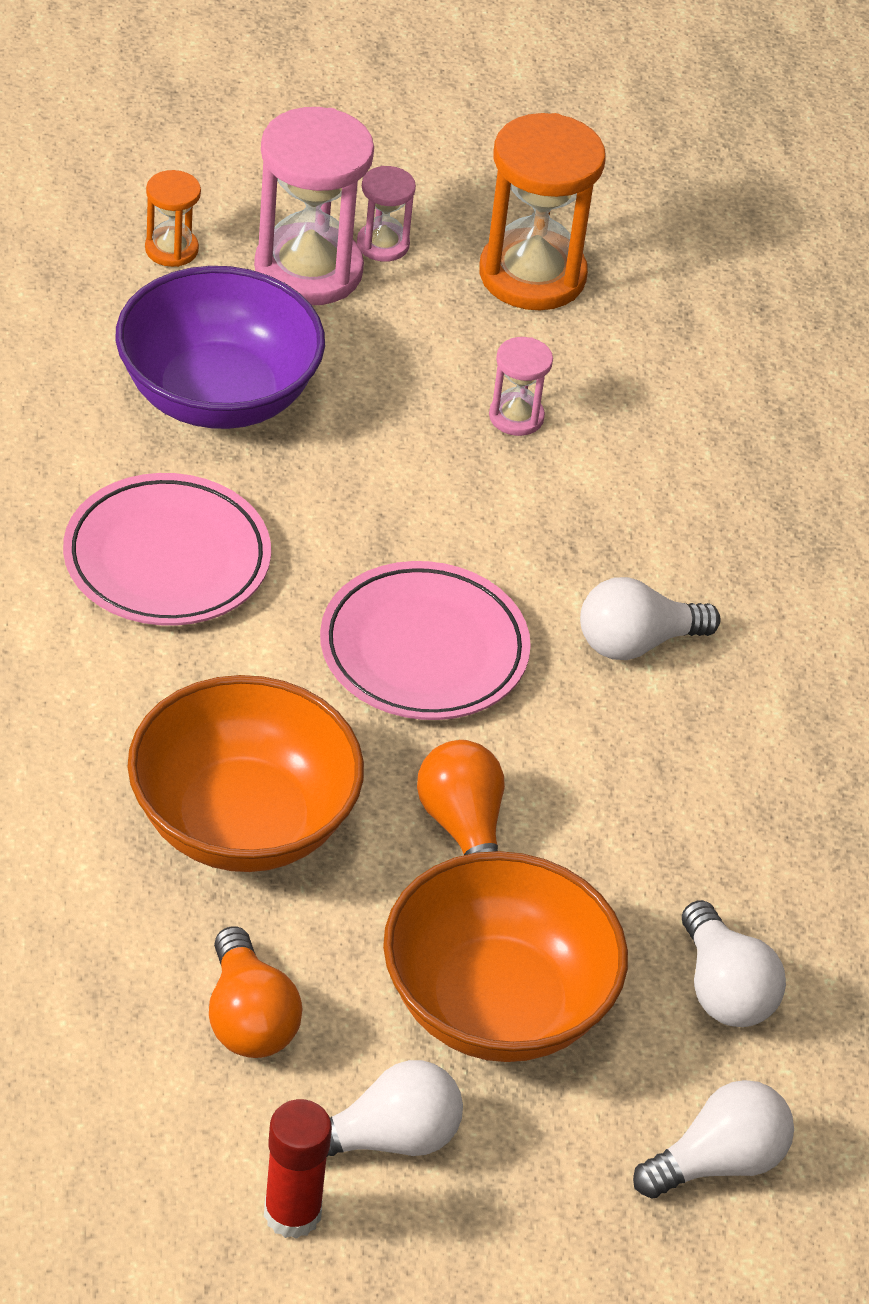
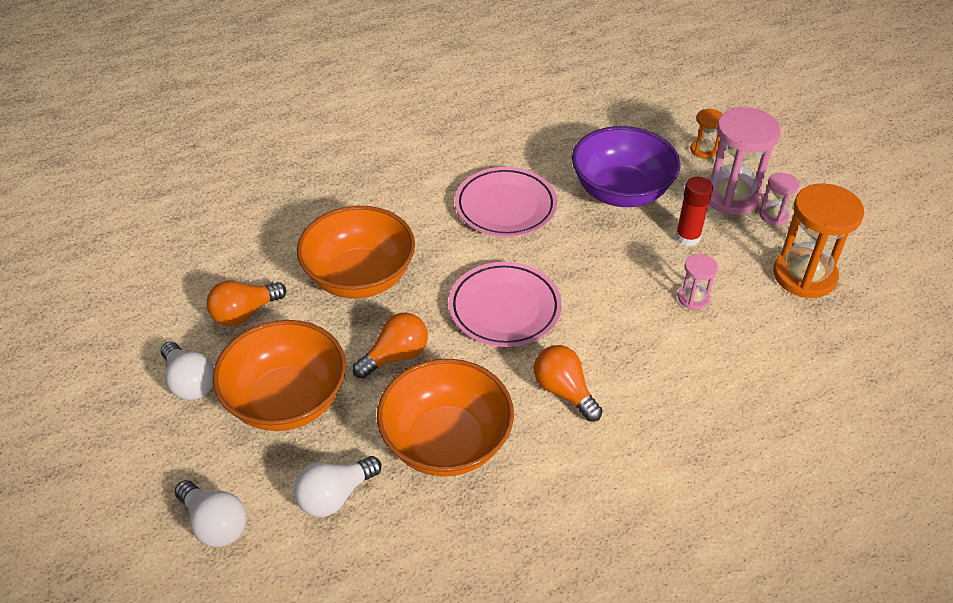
camera: 75 degrees right, 0 degrees up
red glue stick [264,1099,332,1239] -> red glue stick moved to [675,177,713,246]
white light bulb [580,577,721,660] -> orange light bulb [534,345,603,422]
none -> orange bowl [377,359,514,476]

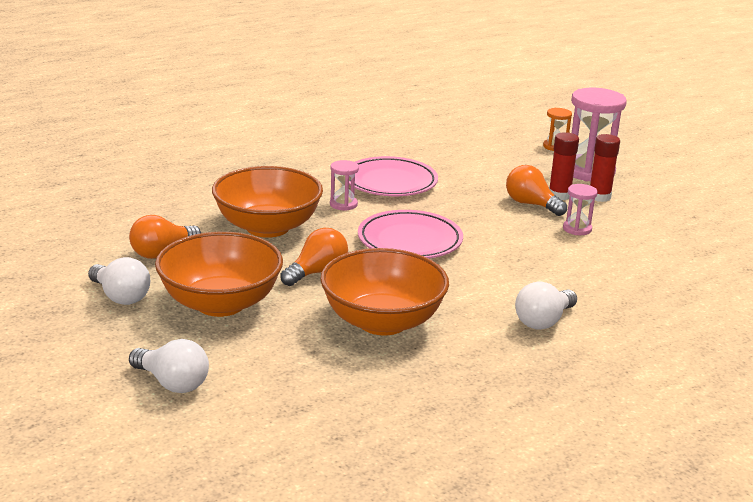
camera: 10 degrees left, 20 degrees down
white light bulb [294,456,381,517] -> white light bulb moved to [515,281,577,330]
orange light bulb [534,345,603,422] -> orange light bulb moved to [506,165,567,216]
purple bowl [572,126,681,207] -> none
pink hourglass [759,173,799,225] -> pink hourglass moved to [330,160,359,211]
orange hourglass [773,183,864,298] -> none
none -> red glue stick [590,134,620,202]

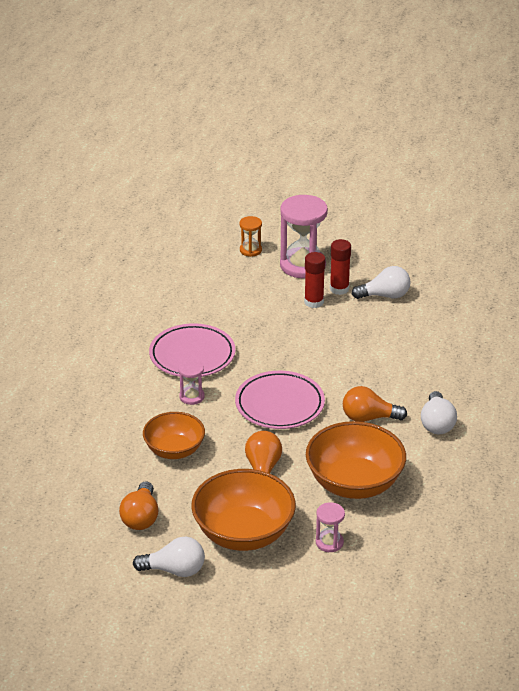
camera: 40 degrees left, 10 degrees up
white light bulb [129,339,209,393] -> white light bulb moved to [352,266,410,299]
orange bowl [212,166,323,238] -> orange bowl [143,412,205,459], size x0.64
orange light bulb [506,165,567,216] -> orange light bulb moved to [343,386,407,422]
pink hourglass [563,184,598,235] -> pink hourglass moved to [316,502,345,552]

